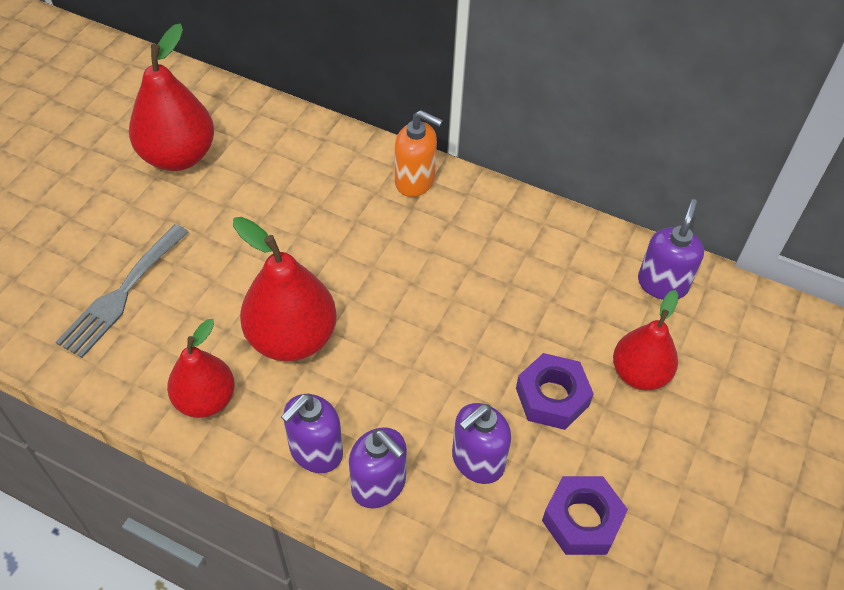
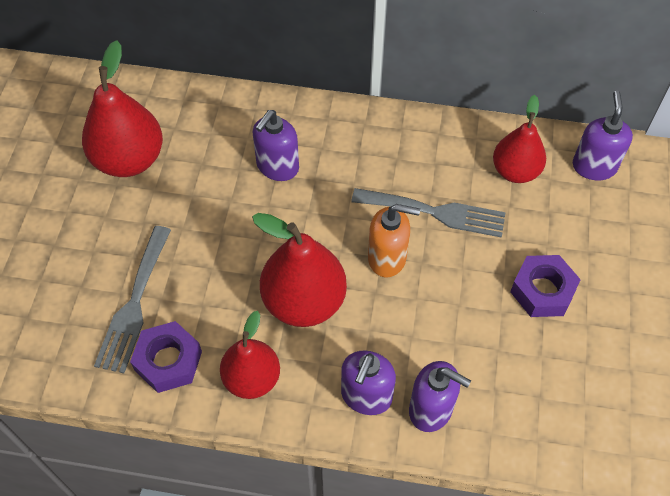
camera: 15 degrees left, 5 degrees up
orange soap dispenser [395,110,443,197] -> orange soap dispenser moved to [368,204,420,277]
purple soap dispenser [452,403,511,484] -> purple soap dispenser moved to [253,110,299,181]
purple nut [542,476,628,555] -> purple nut moved to [130,321,202,393]
red pear [613,290,678,390] -> red pear moved to [493,95,546,183]
none -> grey fork [351,188,506,237]

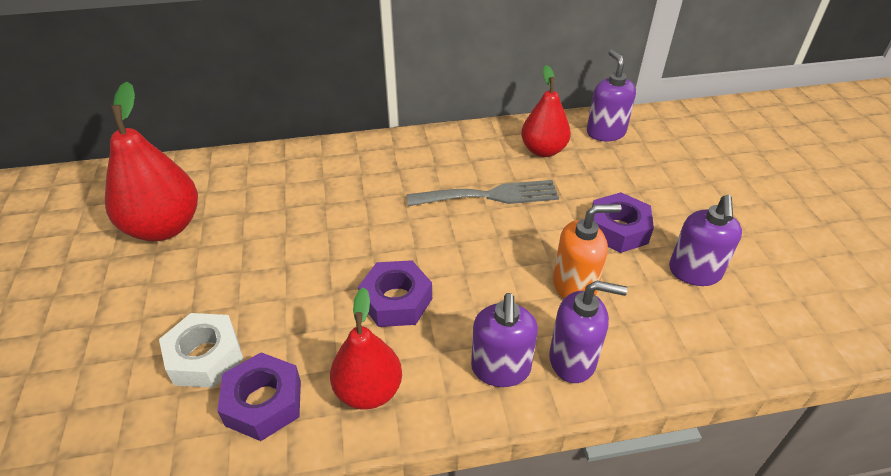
camera: 20 degrees left, 15 degrees down
grey fork [94,226,171,373] -> white nut [159,313,244,388]
red pear [252,213,347,327] -> purple nut [358,260,432,327]
purple soap dispenser [253,110,299,181] -> purple soap dispenser moved to [669,195,742,286]
orange soap dispenser [368,204,420,277] -> orange soap dispenser moved to [553,204,622,298]

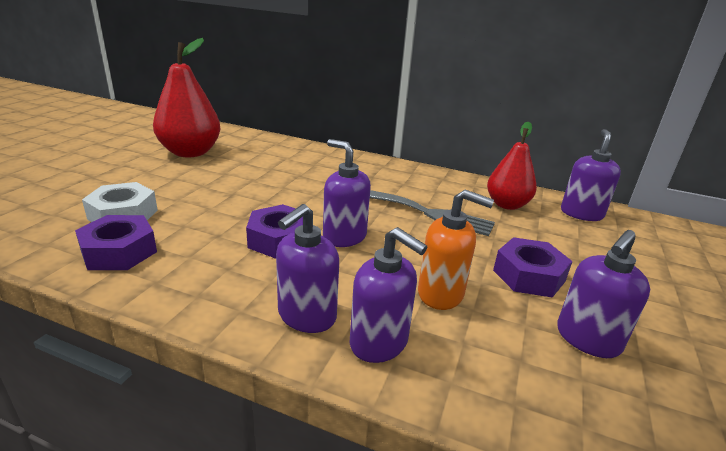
camera: 30 degrees right, 15 degrees down
red pear [330,287,402,410] -> none
none -> purple soap dispenser [323,139,371,247]

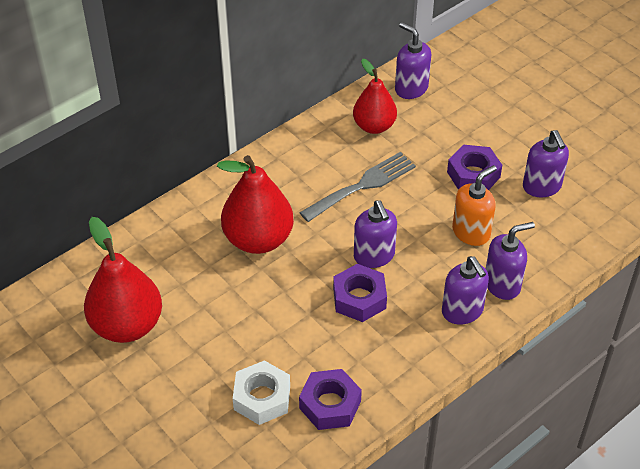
camera: 60 degrees left, 20 degrees up
purple soap dispenser [323,139,371,247] -> purple soap dispenser turned 90 degrees counterclockwise [354,200,397,268]
none -> red pear [217,155,294,254]

